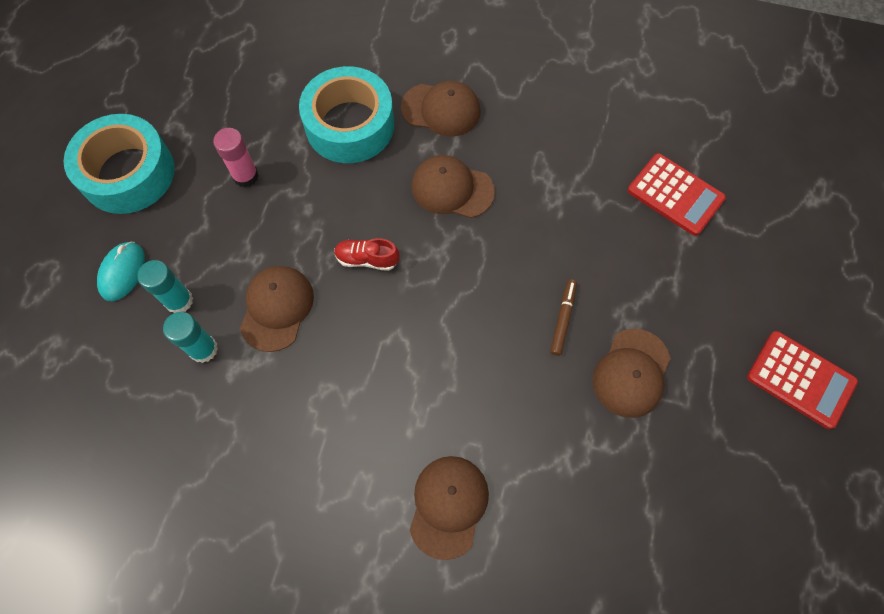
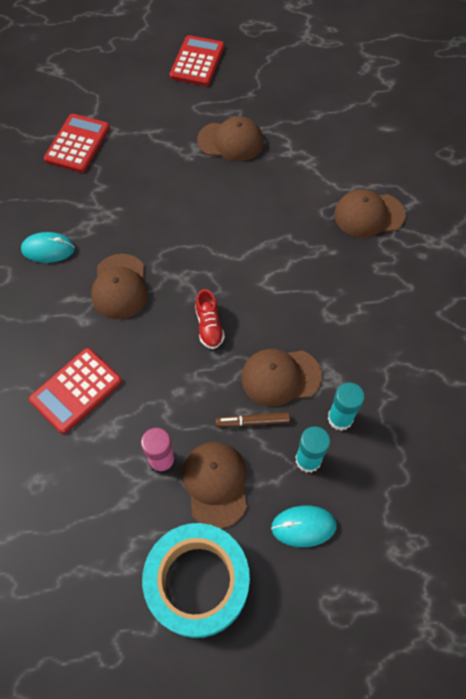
camera: 110 degrees left, 5 degrees down
turquoise tape [299,66,394,163] -> red calculator [29,348,122,434]
brown cap [401,81,481,137] -> brown cap moved to [182,442,247,529]
brown marker [550,280,577,356] -> brown marker moved to [216,412,290,427]
none -> turquoise mouse [21,232,75,263]

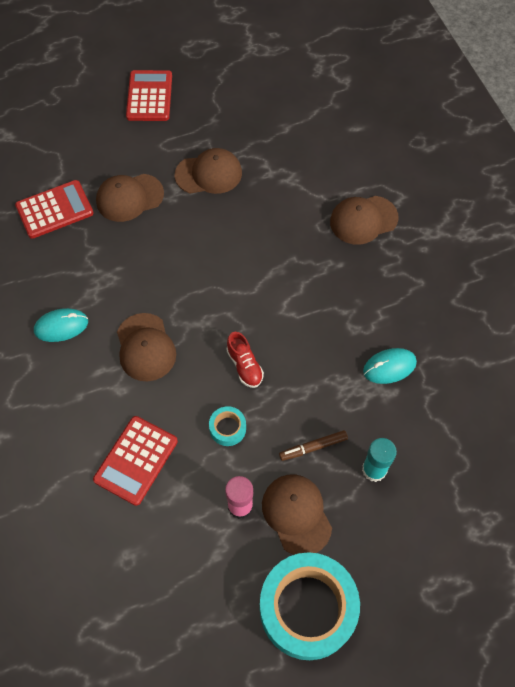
camera: 15 degrees left, 0 degrees up
red calculator [44,114,110,173] -> red calculator turned 60 degrees clockwise [15,180,93,239]
brown cap [241,349,322,406] -> brown cap moved to [96,174,164,222]
turquoise mouse [271,506,337,547] -> turquoise mouse moved to [363,348,417,384]
turquoise glue stick [328,383,364,431] -> none
none -> turquoise tape [209,406,246,446]

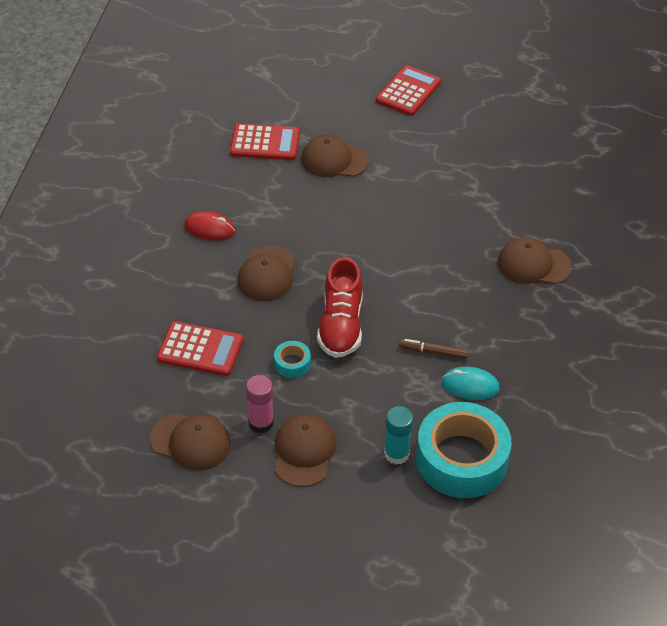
camera: 30 degrees right, 15 degrees down
turquoise mouse [34,308,88,342] -> red mouse [184,211,235,241]
red calculator [93,416,178,506] -> red calculator turned 135 degrees counterclockwise [157,321,243,376]
brown cap [175,148,242,194] -> brown cap moved to [150,413,231,471]
red shoe [226,332,264,388] -> red shoe [317,257,363,358], size x1.78
turquoise tape [260,552,360,660] -> turquoise tape moved to [416,402,512,498]
brown marker [279,430,348,461] -> brown marker moved to [399,339,468,359]

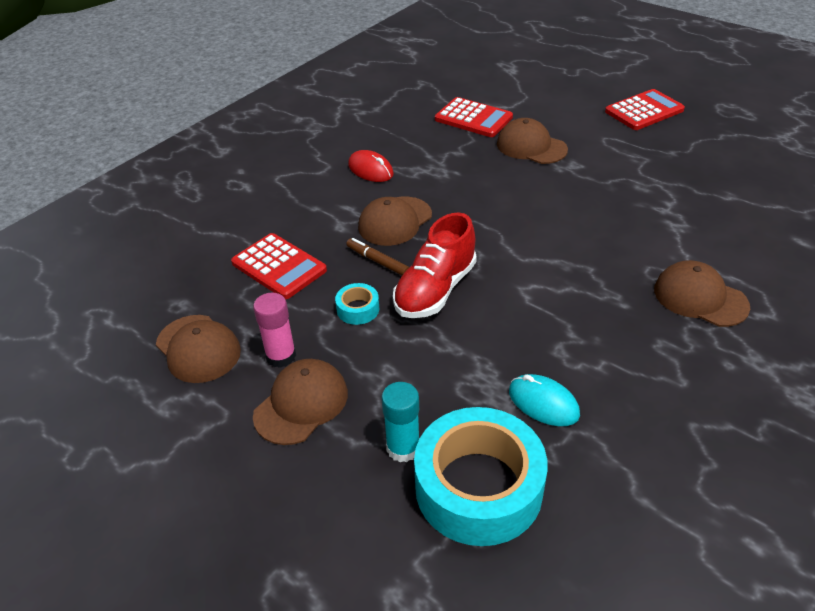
camera: 30 degrees right, 5 degrees down
brown marker [399,339,468,359] -> brown marker moved to [346,238,409,275]

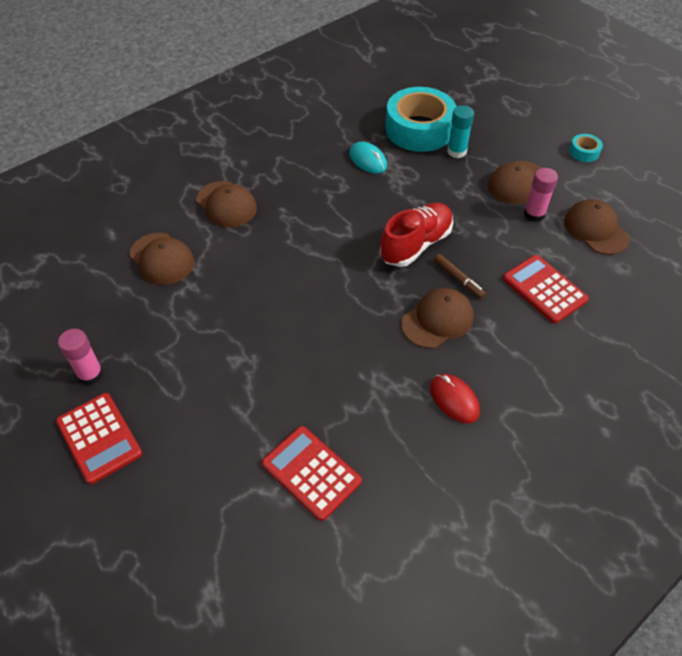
camera: 170 degrees left, 10 degrees up
turquoise tape [335,283,379,325] -> turquoise tape moved to [569,134,603,162]
brown cap [497,118,568,164] -> brown cap moved to [130,233,194,285]
red calculator [605,89,685,130] -> red calculator turned 105 degrees counterclockwise [56,393,142,484]
none -> pink glue stick [58,329,103,385]

